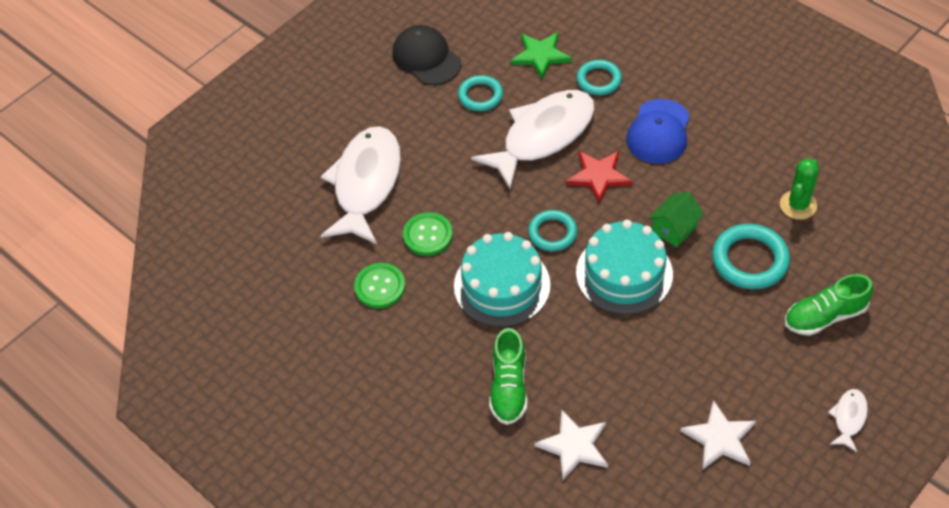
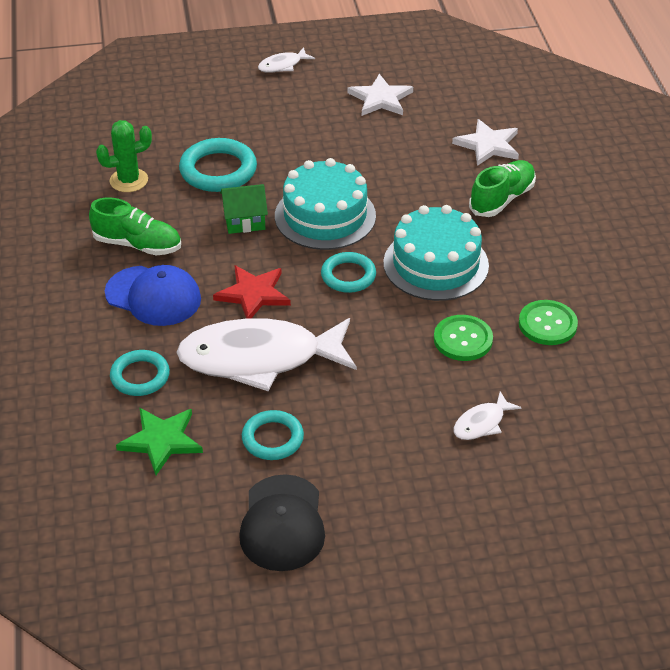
camera: 145 degrees left, 10 degrees down
white fish [321,126,401,244] -> white fish [453,391,522,440], size x0.42
blue cap [626,99,690,164] -> blue cap turned 60 degrees clockwise [105,265,201,326]
green shoe [785,274,873,336] -> green shoe moved to [89,197,181,255]

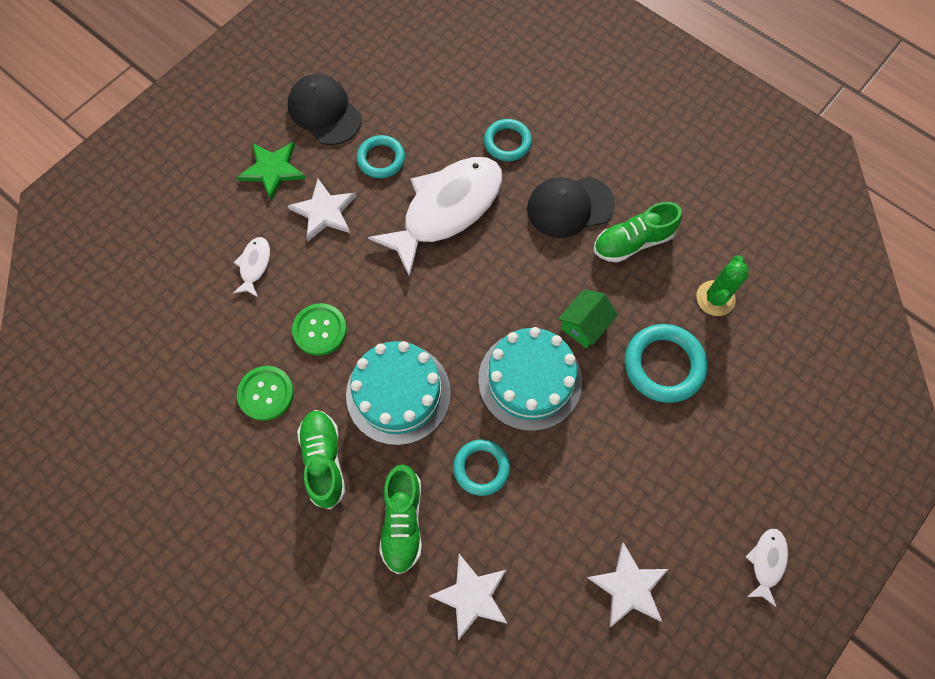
camera: 140 degrees right, 25 degrees up
blue cap [105,265,201,326] -> black cap [527,177,615,238]
green star [116,407,203,475] -> green star moved to [237,142,306,200]
red star [213,265,291,318] -> none
turquoise ring [321,252,376,293] -> turquoise ring moved to [453,439,510,496]
none -> white star [288,179,356,241]
none -> green shoe [297,410,345,509]

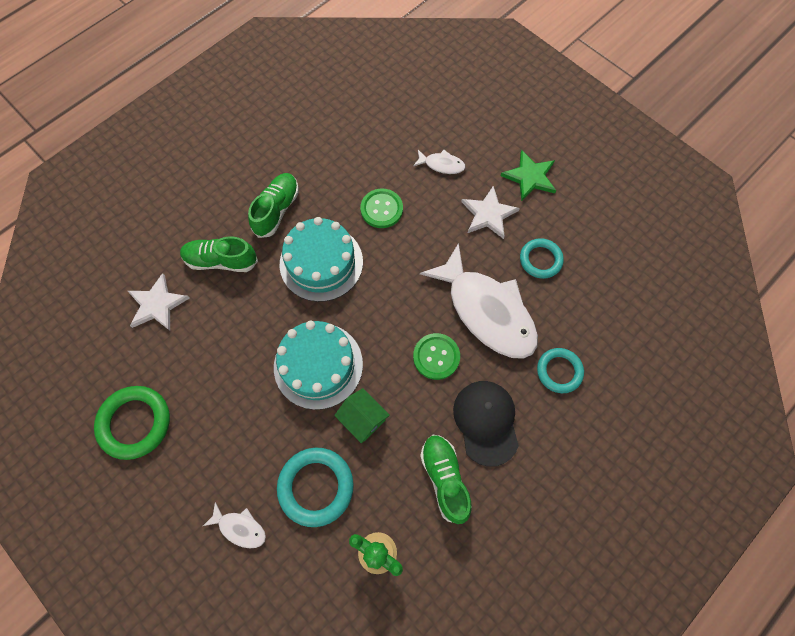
camera: 95 degrees right, 0 degrees up
green button [237,366,294,421] -> green button moved to [413,333,460,380]
black cap [288,74,362,145] -> none
green shoe [297,410,345,509] -> green shoe turned 60 degrees counterclockwise [248,173,299,238]
turquoise ring [453,439,510,496] -> none
white star [587,542,669,627] -> green ring [94,386,170,460]
white fish [746,529,788,607] -> white fish moved to [203,502,266,548]

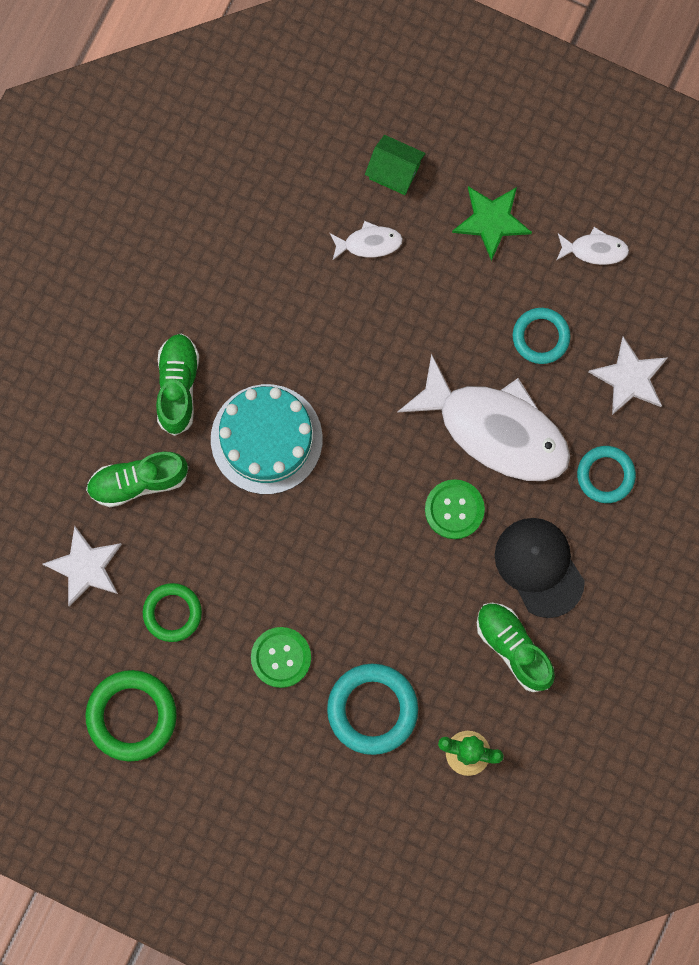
camera: 20 degrees left, 10 degrees up
white fish [203,502,266,548] -> white fish moved to [556,227,629,265]
turquoise cake [274,321,363,410] -> none
green house [334,388,390,443] -> green house moved to [365,135,425,195]
green button [360,189,403,228] -> green button moved to [251,627,311,688]
white star [461,186,520,239] -> white star moved to [589,337,668,415]
none -> green ring [143,583,202,642]

